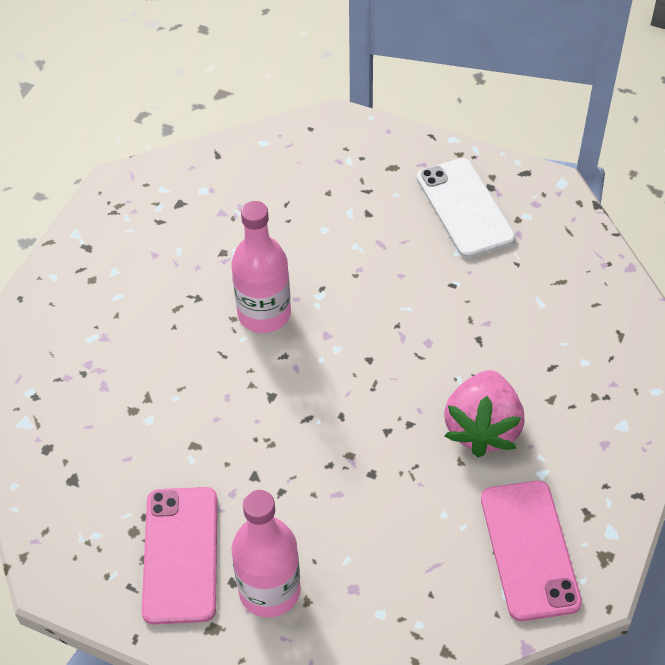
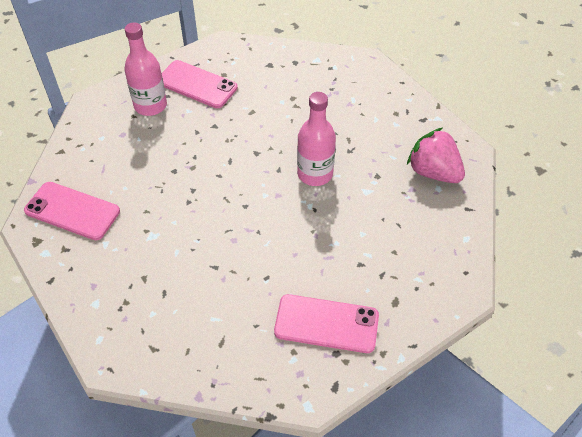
camera: 120 degrees right, 0 degrees up
white phone [417,158,516,258] -> pink phone [274,294,379,353]
pink strawberry [444,370,524,457] -> pink strawberry moved to [407,128,465,183]

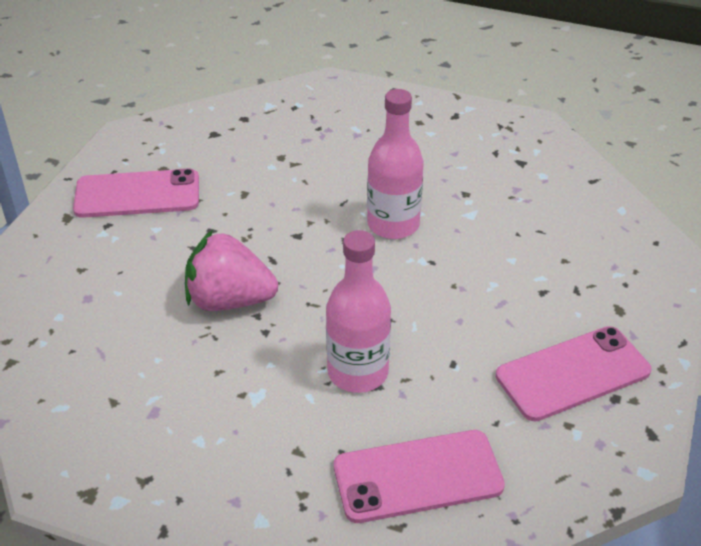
camera: 35 degrees left, 10 degrees down
pink phone [24,182,120,240] -> pink phone moved to [334,430,505,523]
pink bottle [124,22,167,116] -> pink bottle moved to [326,230,391,393]
pink strawberry [407,128,465,183] -> pink strawberry moved to [185,230,278,311]

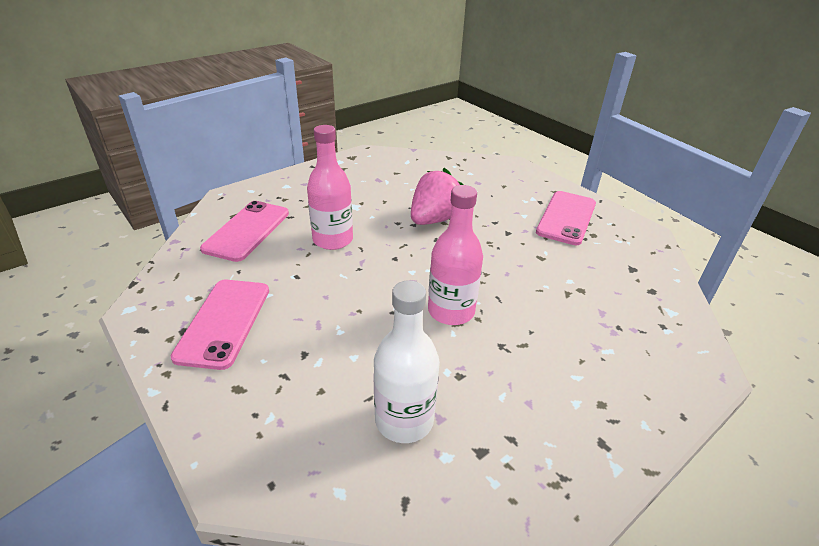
camera: 120 degrees right, 5 degrees down
none -> white bottle [374,280,440,443]

